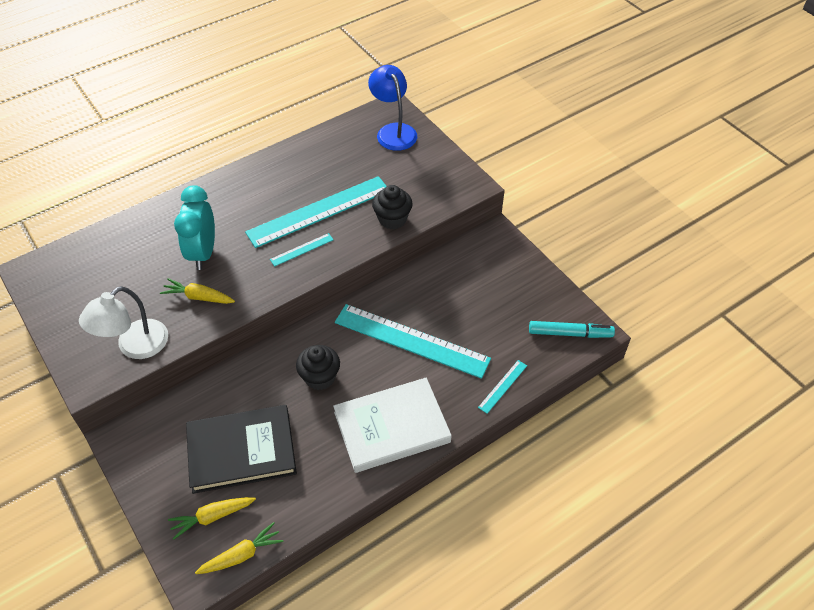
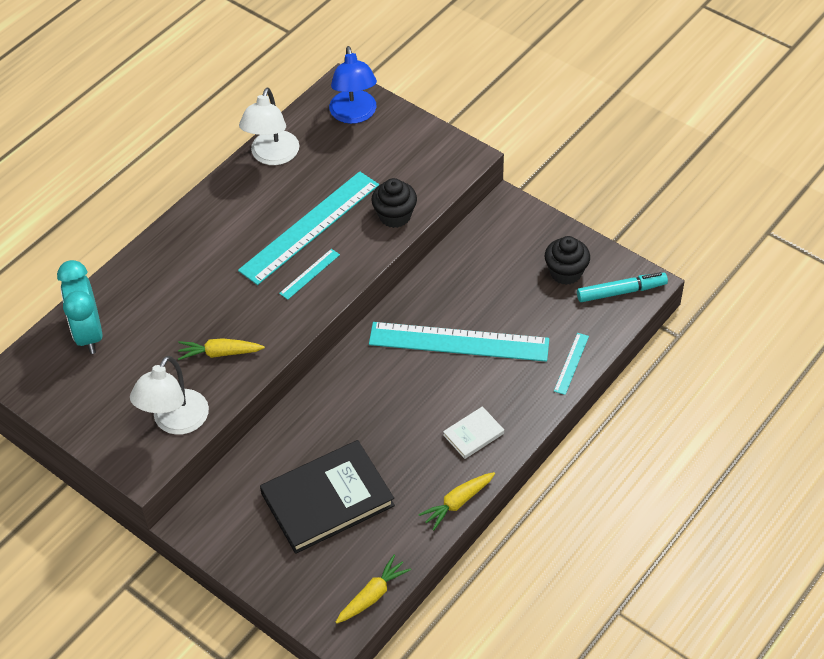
camera: 15 degrees left, 0 degrees up
yellow carrot [168,497,256,539] -> yellow carrot moved to [418,472,495,531]
turquoise clock [174,185,215,270] -> turquoise clock moved to [57,260,102,354]
black cupcake [296,345,340,390] -> black cupcake moved to [544,236,590,285]
white book [333,378,452,473] -> white book [443,406,504,459], size x0.46
blue lamp [368,65,417,151] -> blue lamp turned 150 degrees counterclockwise [329,46,377,124]
none -> white lamp [239,87,299,165]

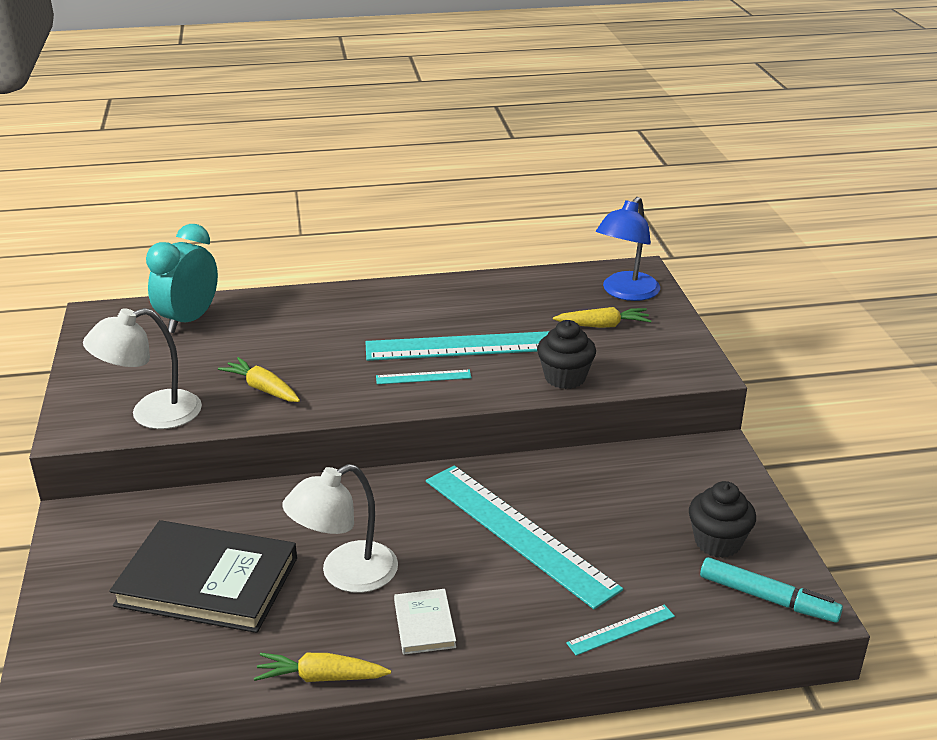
camera: 40 degrees right, 20 degrees down
white lamp [239,87,299,165] -> white lamp moved to [282,464,398,593]
yellow carrot [335,555,411,624] -> yellow carrot moved to [553,307,652,328]
white book [443,406,504,459] -> white book turned 75 degrees clockwise [394,589,456,655]

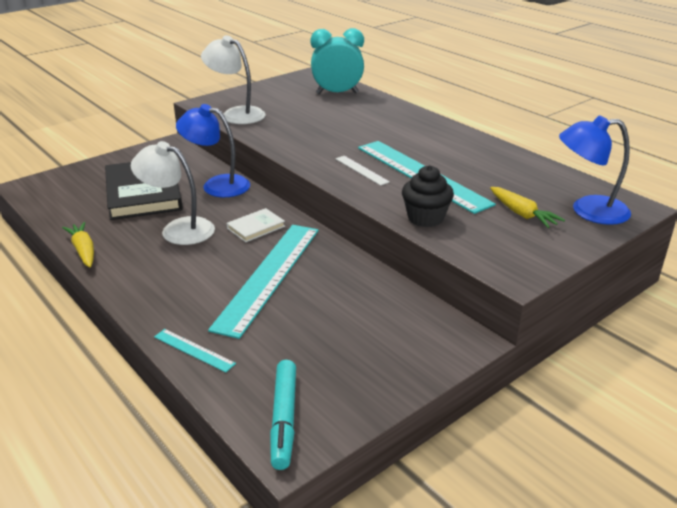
camera: 60 degrees right, 0 degrees up
yellow carrot [218,357,300,402] -> none
turquoise ruler [376,370,472,384] -> white ruler [335,156,390,186]
white book [394,589,456,655] -> white book moved to [227,208,285,242]
black cupcake [689,481,756,558] -> none
none -> blue lamp [176,104,250,197]

